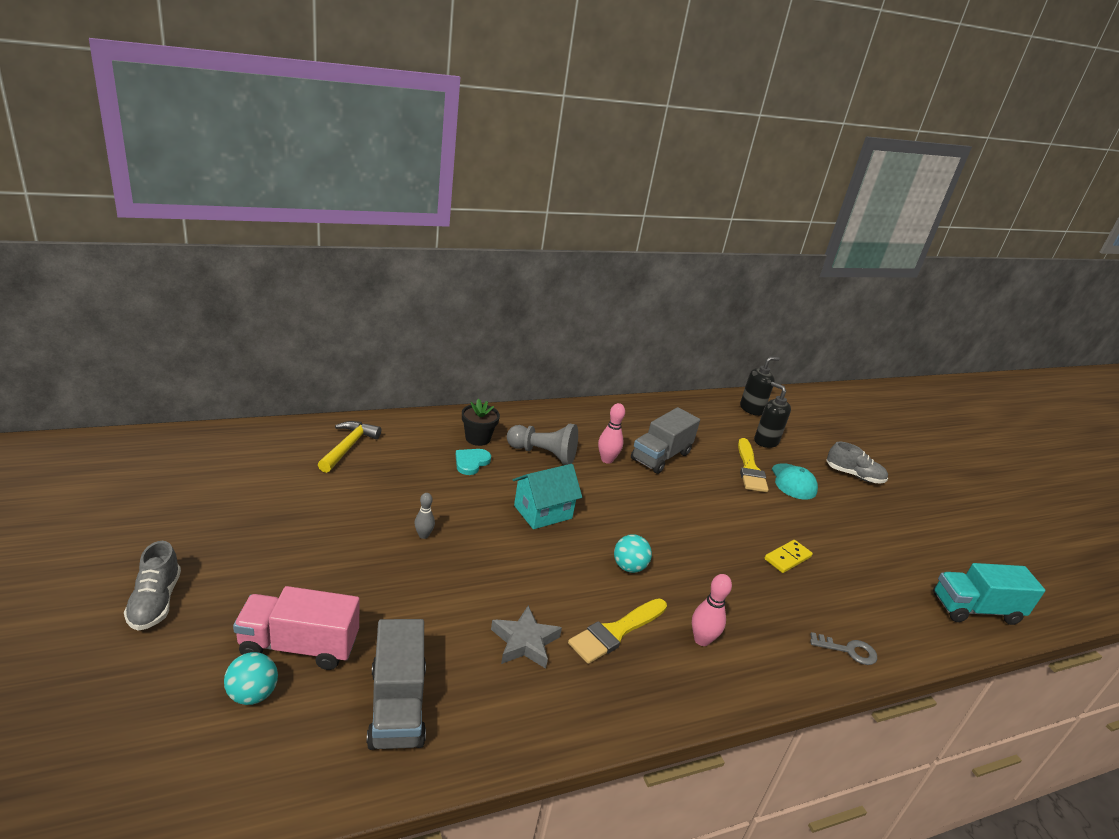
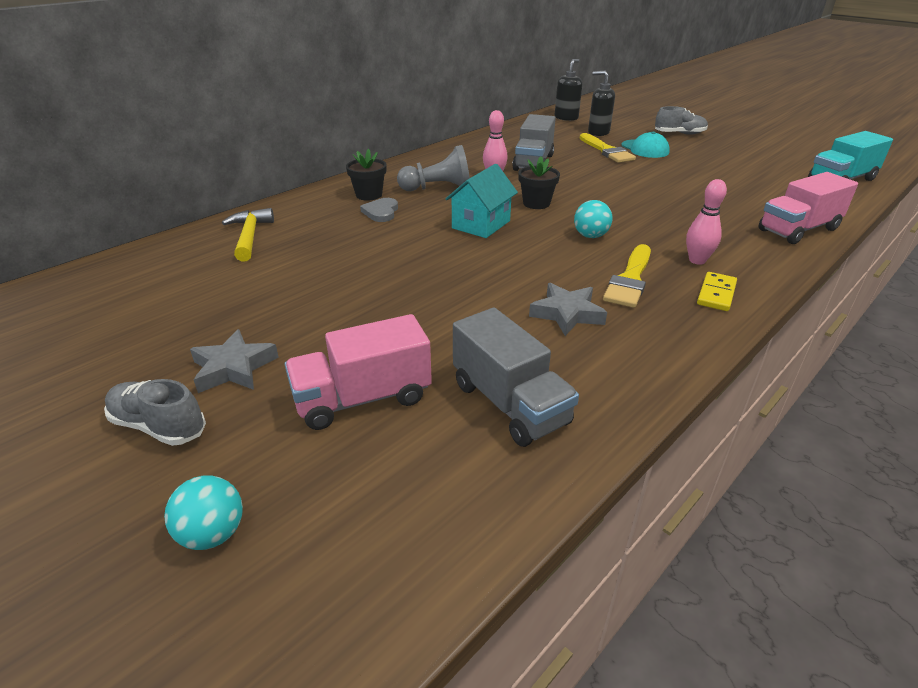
camera: 20 degrees left, 5 degrees up
grey shoe [124,541,181,631] -> grey shoe turned 150 degrees clockwise [104,379,206,446]
turquoise ball [224,652,278,705] -> turquoise ball moved to [164,476,243,550]
grey bowling pin [414,493,435,539] -> none
turquoise heart [456,449,491,475] -> grey heart [360,198,398,222]
yellow domino [764,540,813,573] -> yellow domino moved to [697,272,737,311]
grey key [810,632,877,665] -> pink truck [759,172,858,244]
none -> grey star [190,329,279,393]
none -> black flower pot [518,156,560,209]

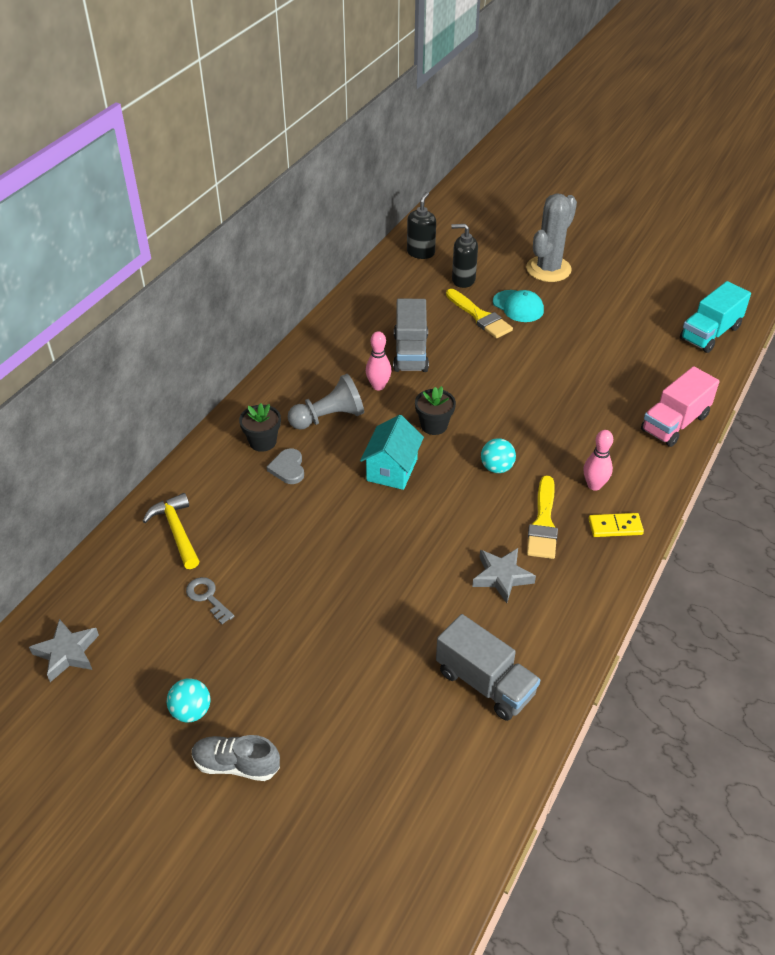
camera: 15 degrees left, 10 degrees up
turquoise ball [164,476,243,550] -> turquoise ball moved to [166,678,210,723]
grey star [190,329,279,393] -> grey star moved to [29,619,99,682]
pink truck [284,314,432,430] -> none
grey shoe [655,106,708,135] -> grey cactus [526,193,577,282]
yellow domino [697,272,737,311] -> yellow domino turned 75 degrees clockwise [588,513,644,537]
none -> grey key [186,577,234,624]

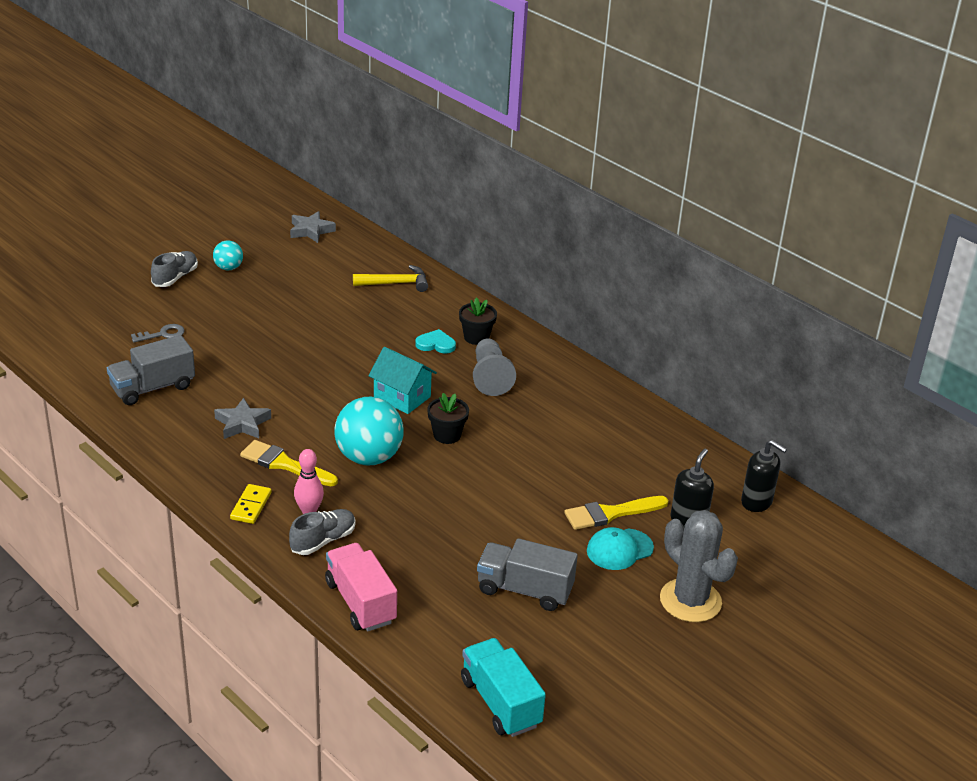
camera: 105 degrees right, 10 degrees down
grey key [186,577,234,624] -> grey key moved to [131,324,185,342]
grey heart [267,448,304,484] -> turquoise heart [415,329,456,353]
pink bowling pin [366,331,391,391] -> none
grey truck [393,299,429,372] -> grey truck moved to [477,538,578,611]
turquoise ball [481,438,516,473] -> turquoise ball [335,397,404,465], size x1.94
none -> grey shoe [289,509,356,555]

